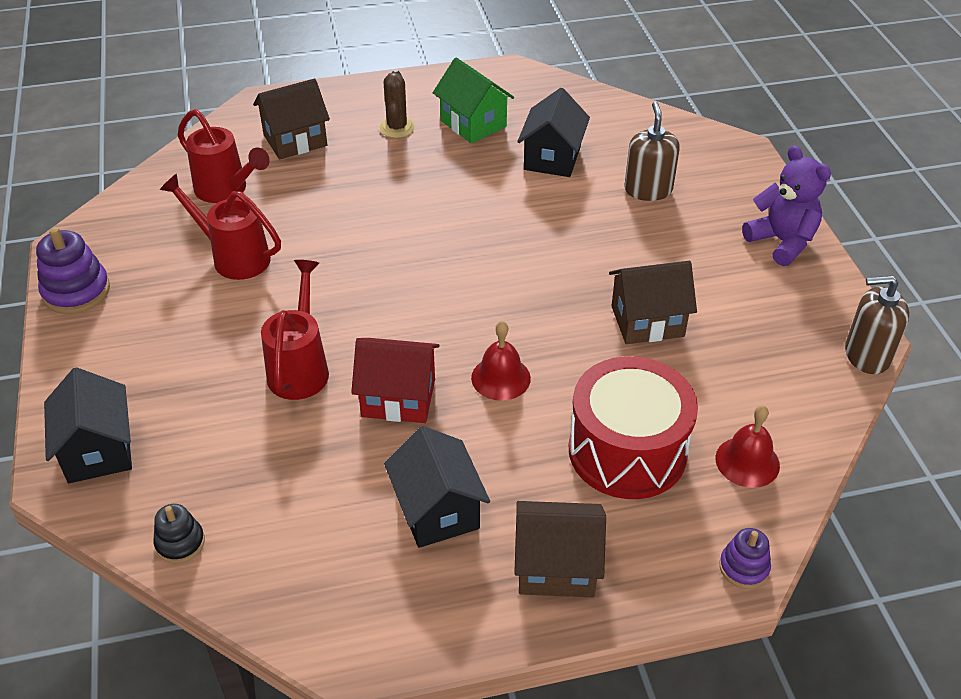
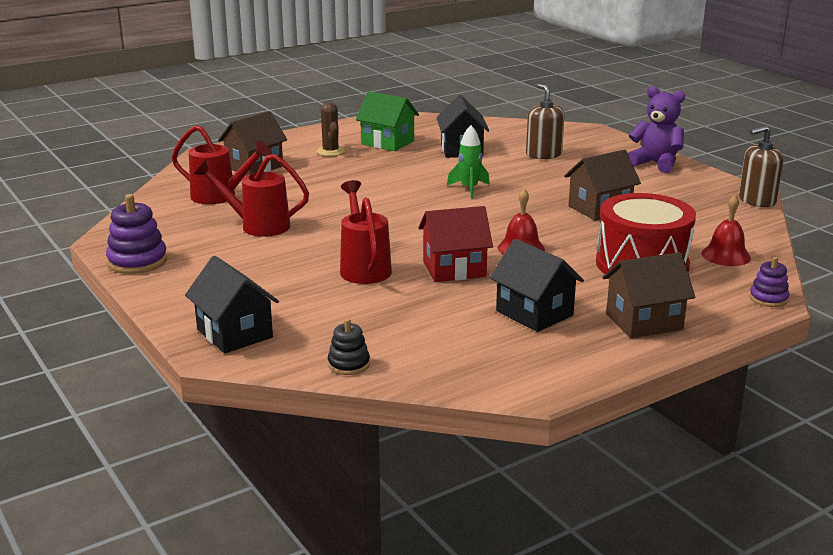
camera: 20 degrees left, 20 degrees down
none -> green rocket [447,125,490,199]

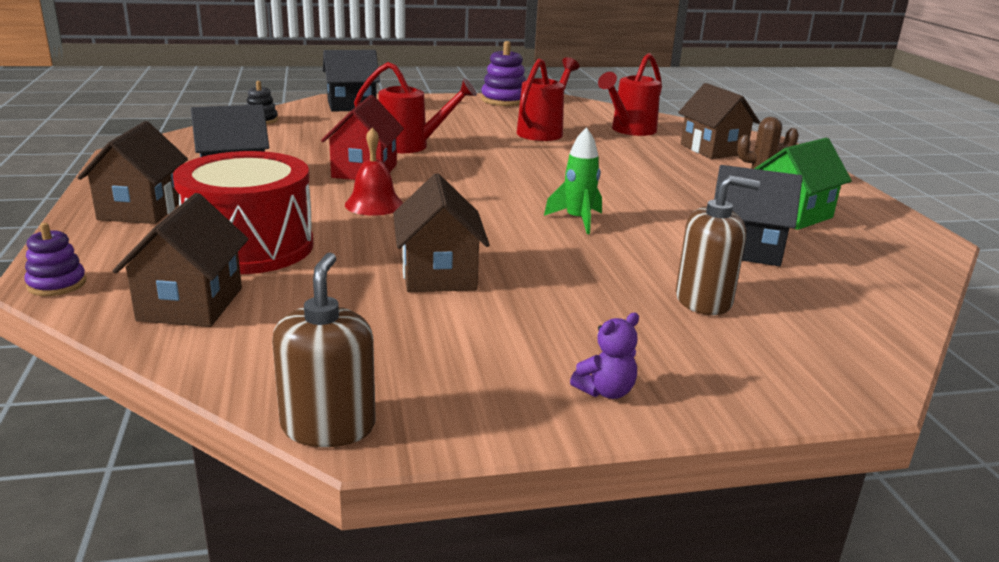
camera: 110 degrees right, 0 degrees up
purple teddy bear [628,86,685,173] -> purple teddy bear [570,313,639,399], size x0.53
red bell [701,195,751,266] -> brown house [113,193,248,327]

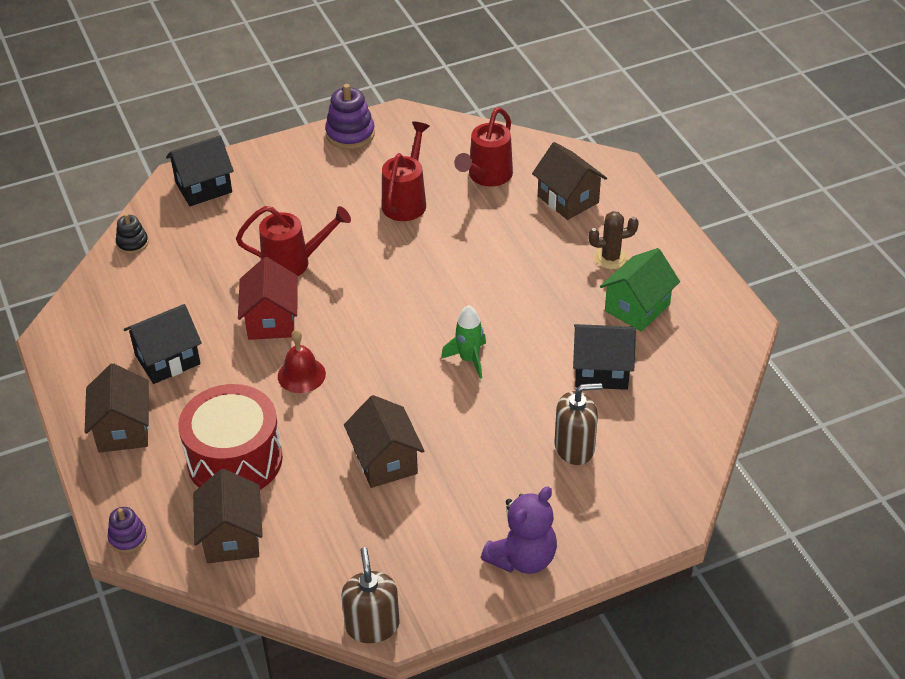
camera: 10 degrees left, 20 degrees up
purple teddy bear [570,313,639,399] -> purple teddy bear [481,487,557,574], size x1.90

